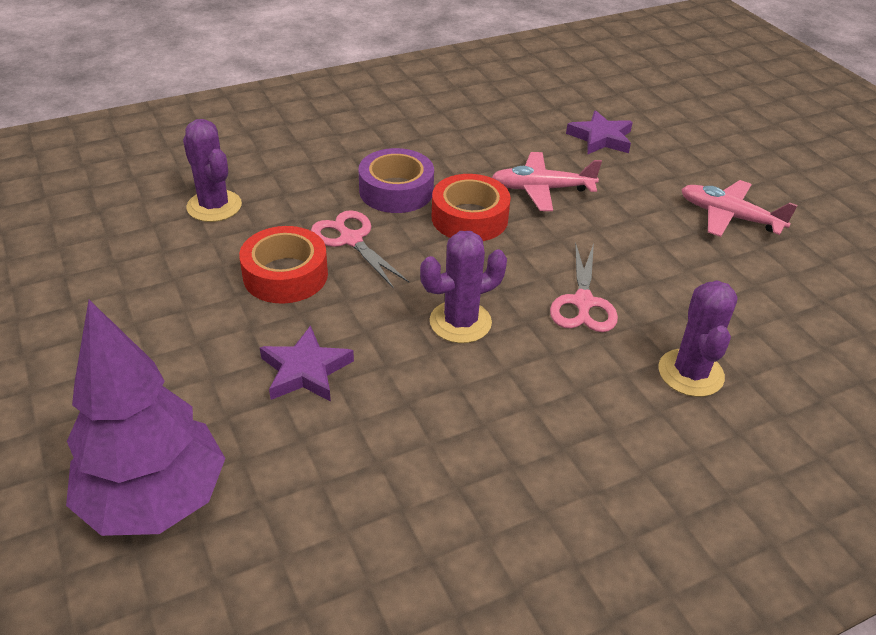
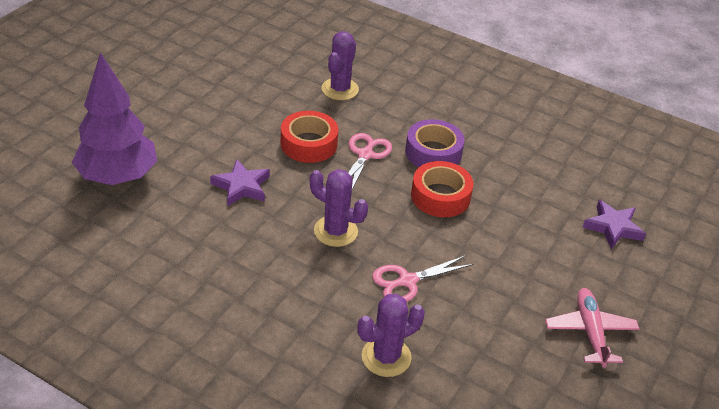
camera: 55 degrees right, 0 degrees up
pink plane [491,152,602,211] -> none

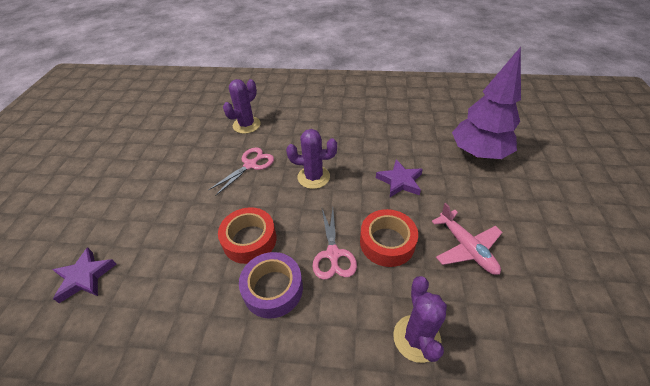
camera: 160 degrees right, 5 degrees up
pink plane [545,288,640,368] -> pink plane moved to [432,203,502,275]

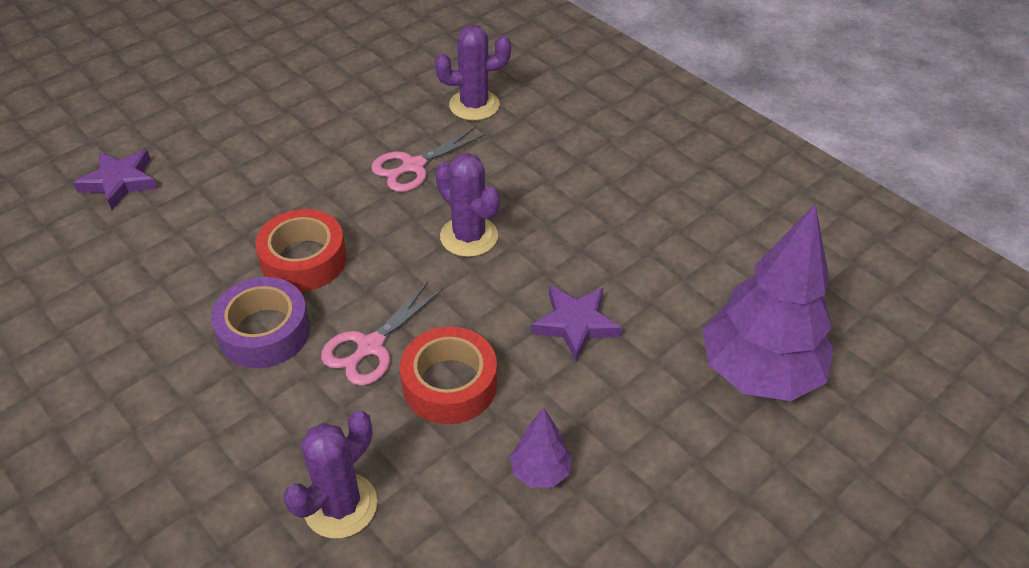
camera: 40 degrees right, 0 degrees up
pink scissors [209,147,274,196] -> pink scissors turned 150 degrees clockwise [371,127,486,192]
pink plane [432,203,502,275] -> purple tree [510,408,572,488]

